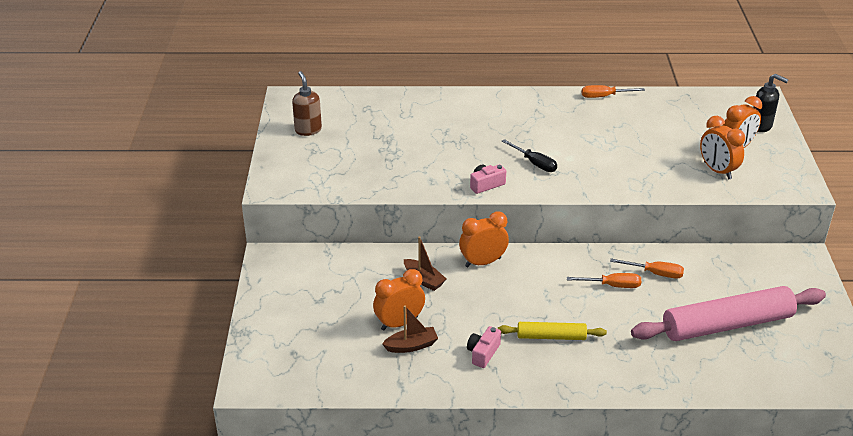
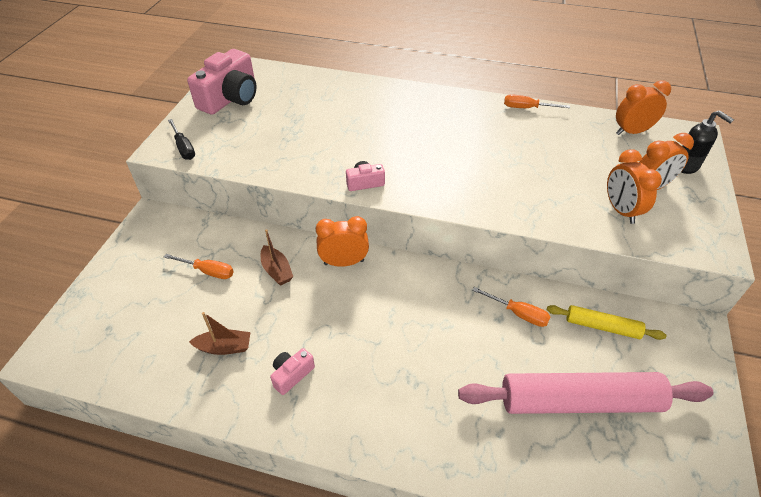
camera: 15 degrees right, 10 degrees up
brown soap dispenser [292,71,322,136] -> pink camera [187,49,257,115]
orange clock [373,269,425,331] -> orange clock moved to [616,80,671,135]
yellow rolling pin [498,322,607,340] -> yellow rolling pin moved to [547,305,667,340]
black screwdriver [502,139,557,172] -> black screwdriver moved to [168,119,195,160]
orange screwdriver [567,273,641,288] -> orange screwdriver moved to [164,254,234,279]

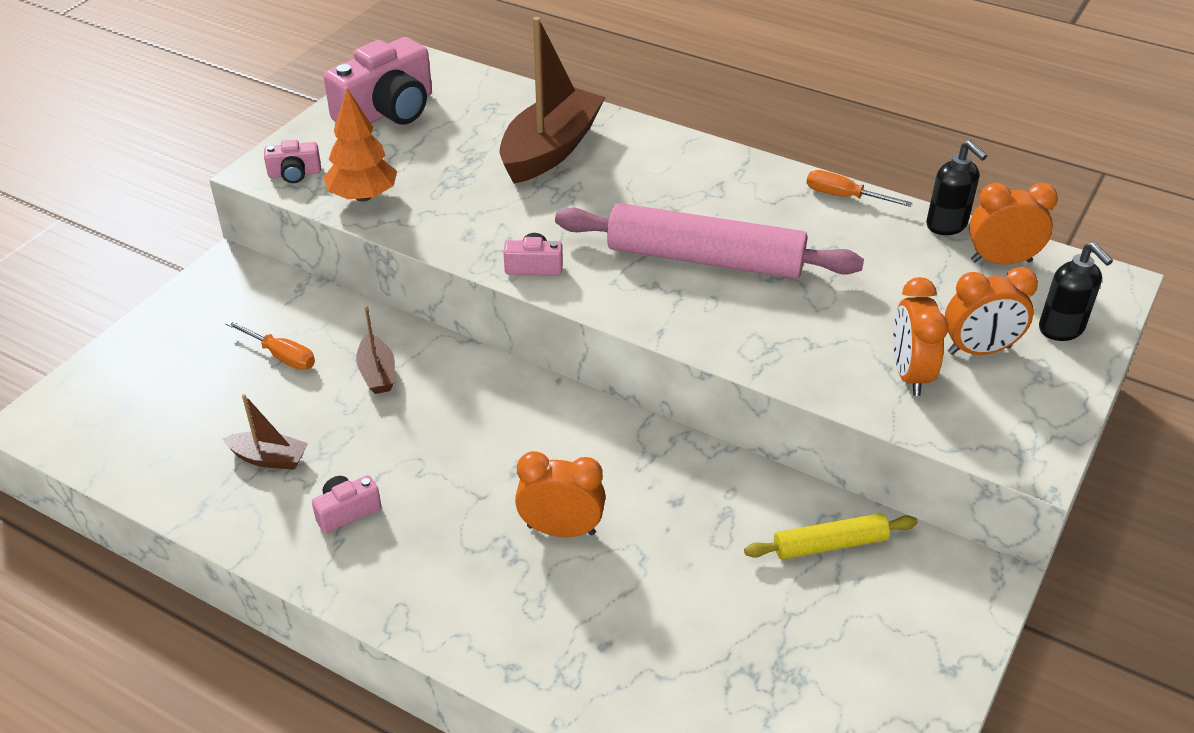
camera: 15 degrees right, 5 degrees down
black screwdriver [168,119,195,160] -> pink camera [264,140,321,183]
orange clock [316,216,369,267] -> orange clock moved to [515,451,606,537]
pink rolling pin [458,372,713,414] -> pink rolling pin moved to [555,203,864,279]
orange screwdriver [472,287,550,327] -> none
yellow rolling pin [547,305,667,340] -> yellow rolling pin turned 45 degrees counterclockwise [744,513,918,559]
none -> orange tree [324,88,397,202]
none -> brown boat [499,17,605,184]
none -> black soap dispenser [926,140,987,235]

